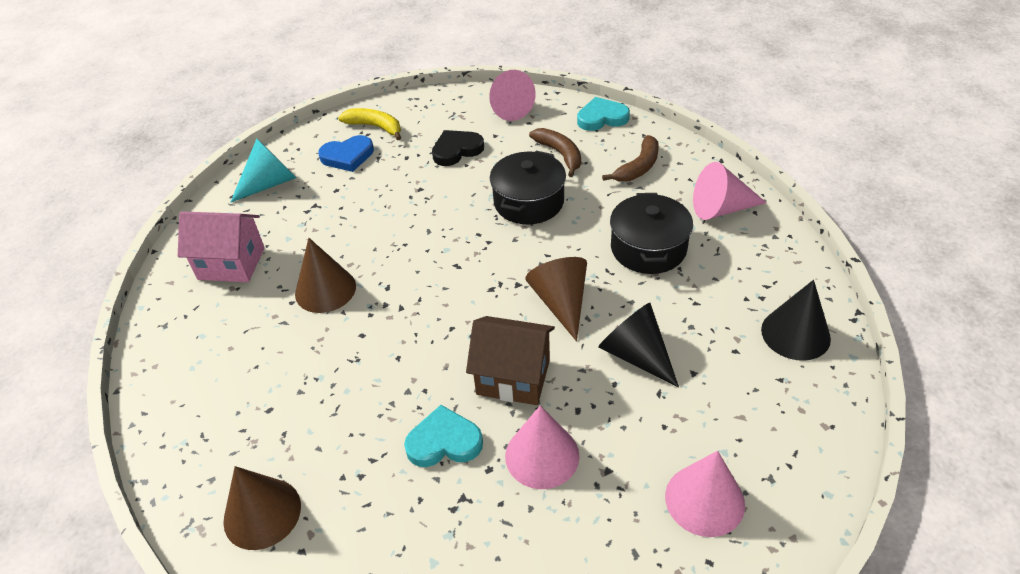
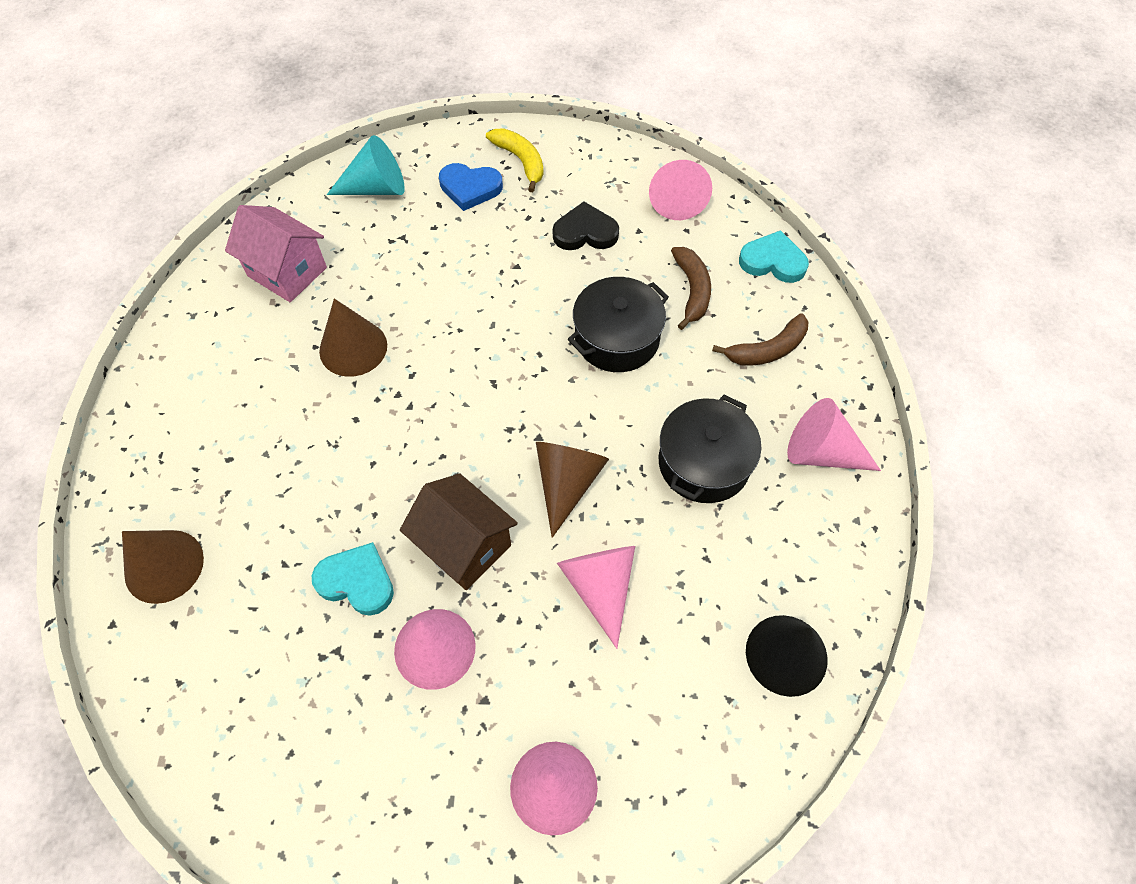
camera: 25 degrees right, 15 degrees up
black cone [598,303,679,388] -> pink cone [557,546,635,649]

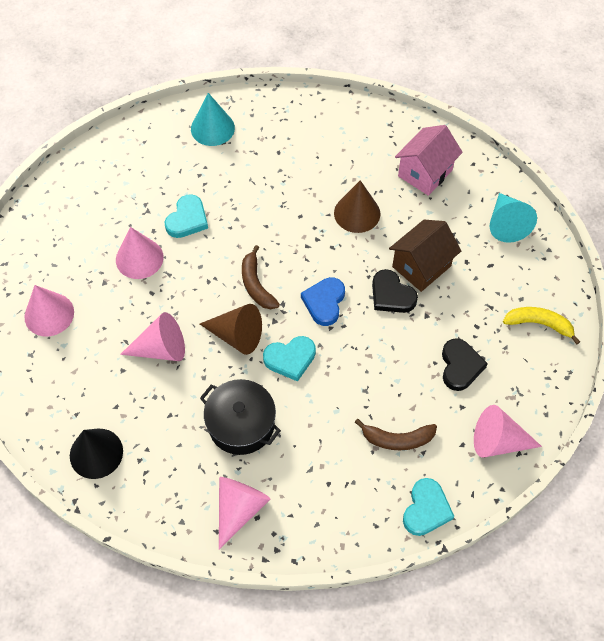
camera: 95 degrees right, 0 degrees up
brown cone [122,530,204,604] -> turquoise cone [191,93,235,146]
brown house [400,474,518,590] -> brown house moved to [389,220,461,292]
blue heart [439,163,503,211] -> blue heart moved to [301,277,345,326]
yellow banana [486,128,543,192] -> yellow banana turned 135 degrees counterclockwise [503,307,580,344]
black pot [568,277,669,372] -> none
brown banana [712,313,808,366] -> brown banana moved to [242,245,280,309]
none -> turquoise heart [263,336,316,381]
none -> black heart [372,269,418,313]

